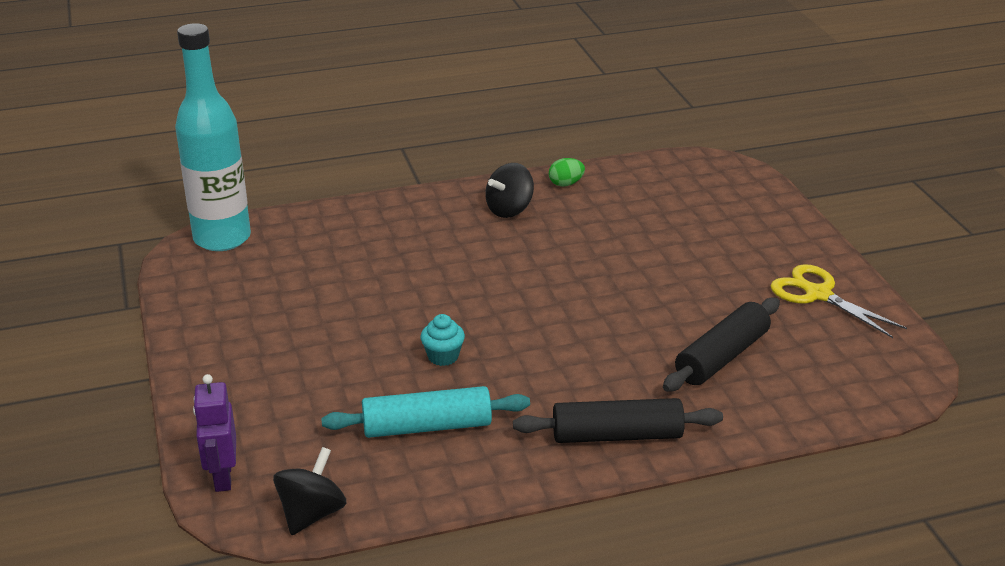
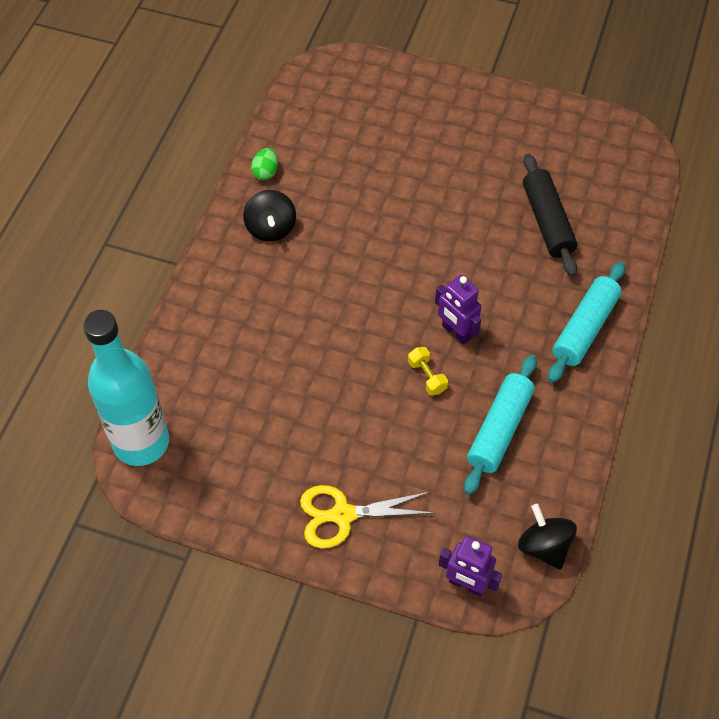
camera: 55 degrees left, 25 degrees up
turquoise cupcake [421,314,465,366] -> yellow dumbbell [408,347,448,395]
black rolling pin [513,398,723,443] -> turquoise rolling pin [548,262,625,383]
yellow scissors [770,264,907,338] -> yellow scissors moved to [300,485,434,548]
none -> purple robot [435,275,481,345]

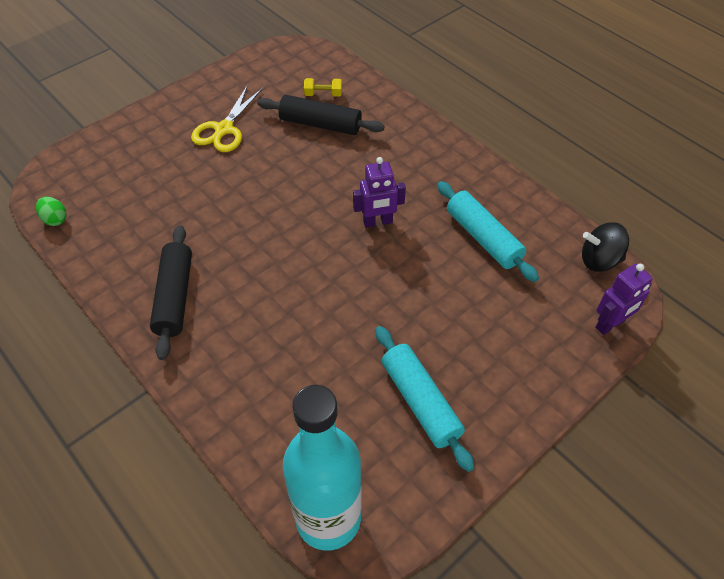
camera: 60 degrees left, 5 degrees down
black spinning top [243,190,296,241] -> black rolling pin [150,225,192,360]
green egg [251,148,278,180] -> green egg moved to [36,197,66,226]
yellow scissors [300,485,434,548] -> yellow scissors moved to [191,85,263,152]
yellow dumbbell [408,347,448,395] -> yellow dumbbell moved to [304,78,342,97]
turquoise rolling pin [548,262,625,383] -> turquoise rolling pin moved to [376,326,474,472]

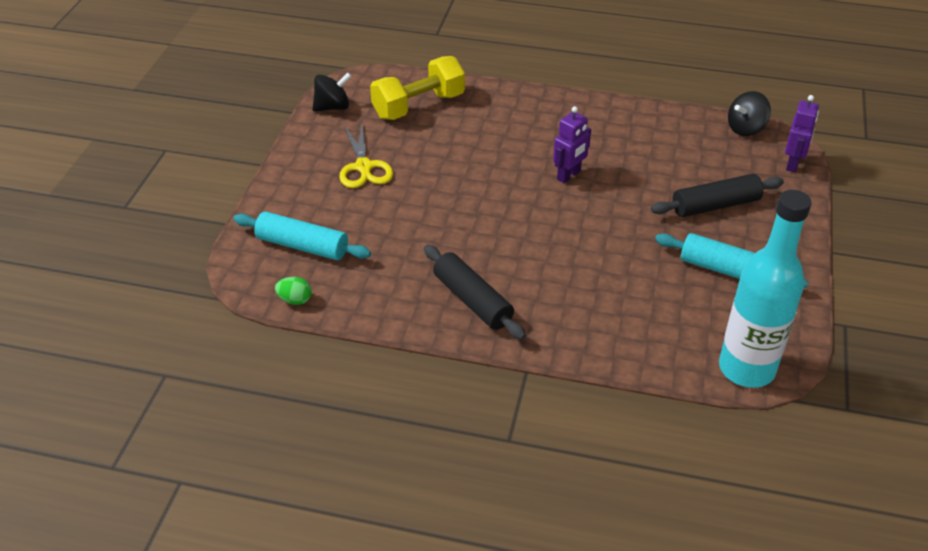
camera: 35 degrees left, 10 degrees down
black rolling pin [257,95,385,135] -> black rolling pin moved to [651,174,784,217]
yellow dumbbell [304,78,342,97] -> yellow dumbbell [370,56,465,120], size x2.37
turquoise rolling pin [437,181,539,282] -> turquoise rolling pin moved to [234,212,371,260]
none -> black spinning top [313,73,352,111]

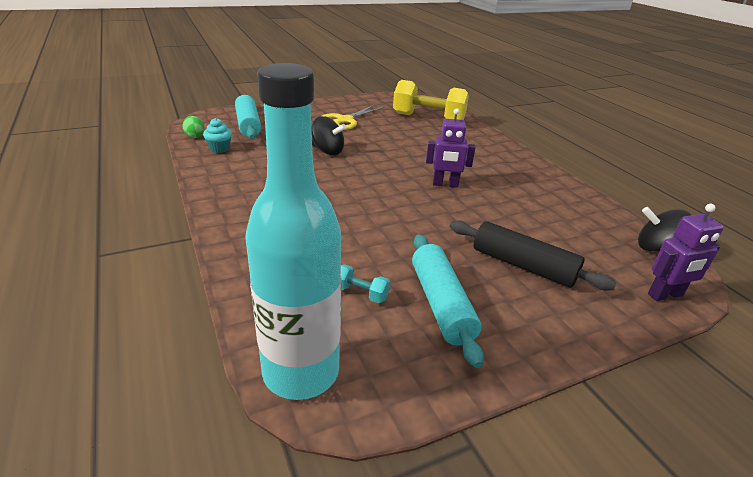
camera: 50 degrees right, 10 degrees down
black spinning top [313,73,352,111] -> black spinning top moved to [311,116,346,155]
black rolling pin [424,245,526,340] -> none
none -> turquoise cupcake [203,118,232,153]
none -> turquoise dumbbell [341,264,390,303]

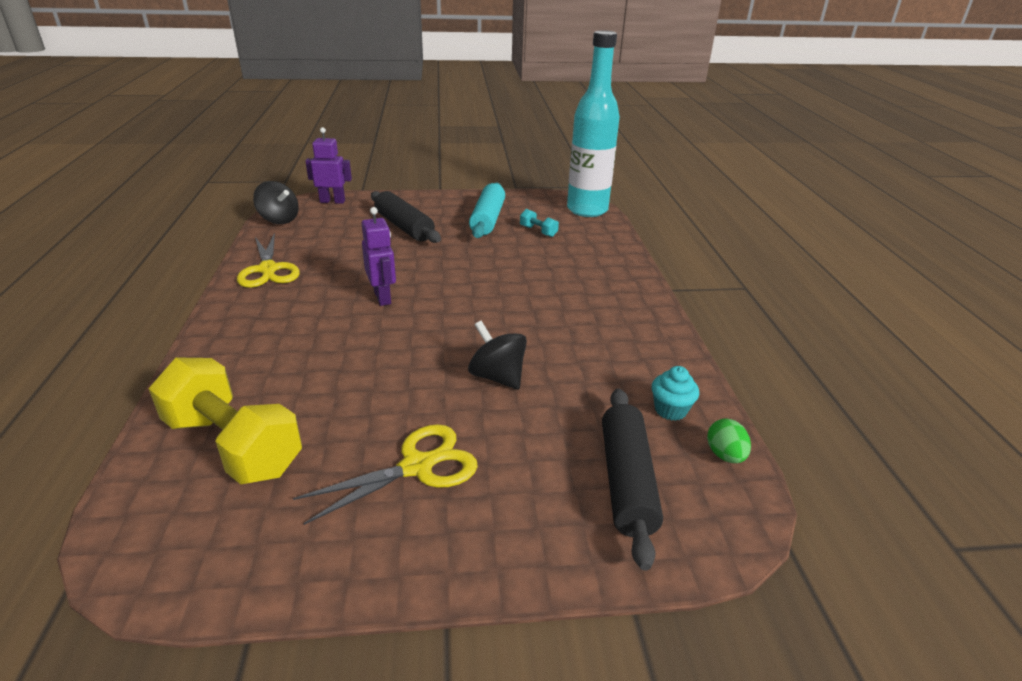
camera: 160 degrees left, 0 degrees up
turquoise rolling pin [235,95,261,139] -> black rolling pin [602,388,663,570]
purple robot [426,108,476,188] -> purple robot turned 45 degrees clockwise [362,207,396,306]
none -> yellow scissors [237,233,300,288]

